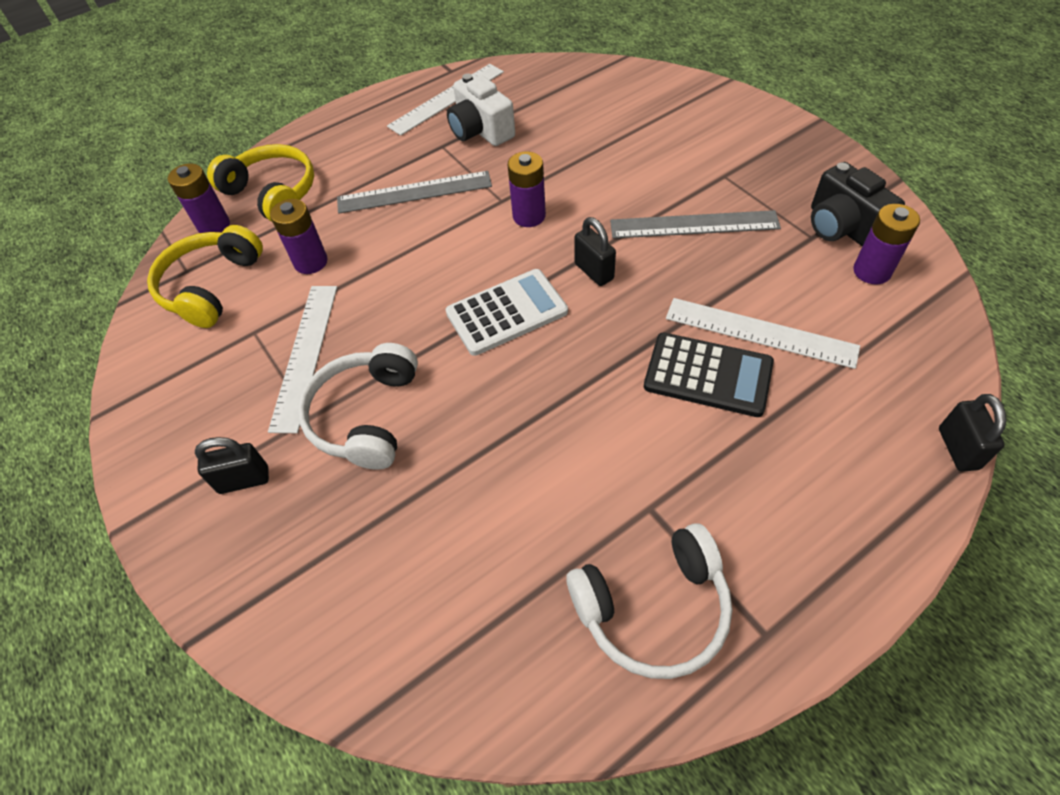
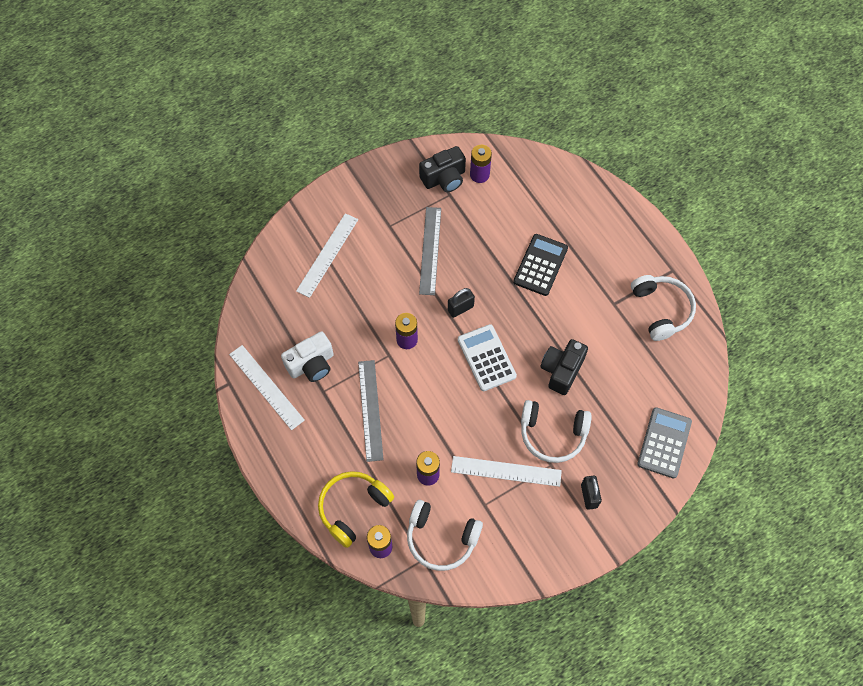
camera: 90 degrees left, 10 degrees up
yellow headphones [147,225,263,328] -> white headphones [407,500,483,571]
white ruler [666,298,860,369] -> white ruler moved to [296,213,358,298]
black padlock [939,394,1006,472] -> none
none -> black camera [540,339,588,395]
none -> grey calculator [637,407,692,479]

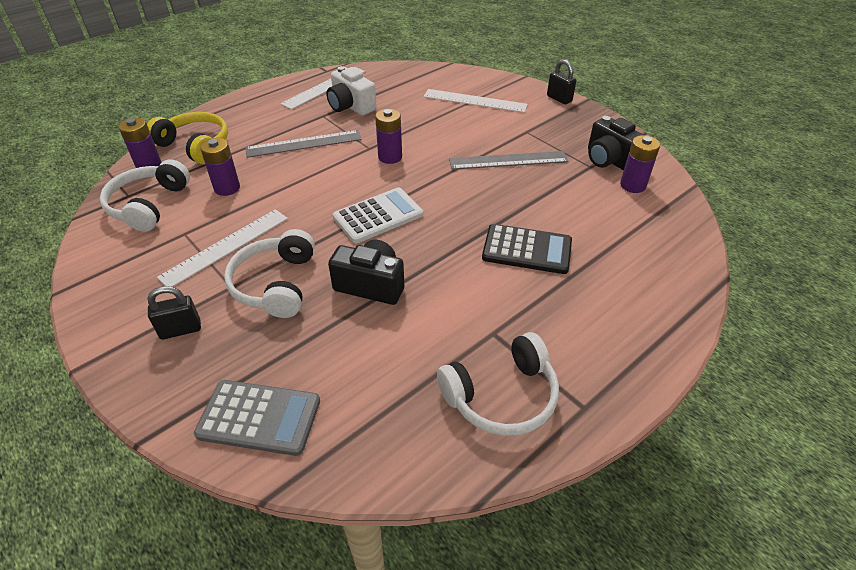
camera: 80 degrees right, 20 degrees down
black padlock [448,288,475,318] -> black padlock moved to [547,59,576,104]
white ruler [451,456,562,487] -> white ruler turned 45 degrees clockwise [157,209,288,287]

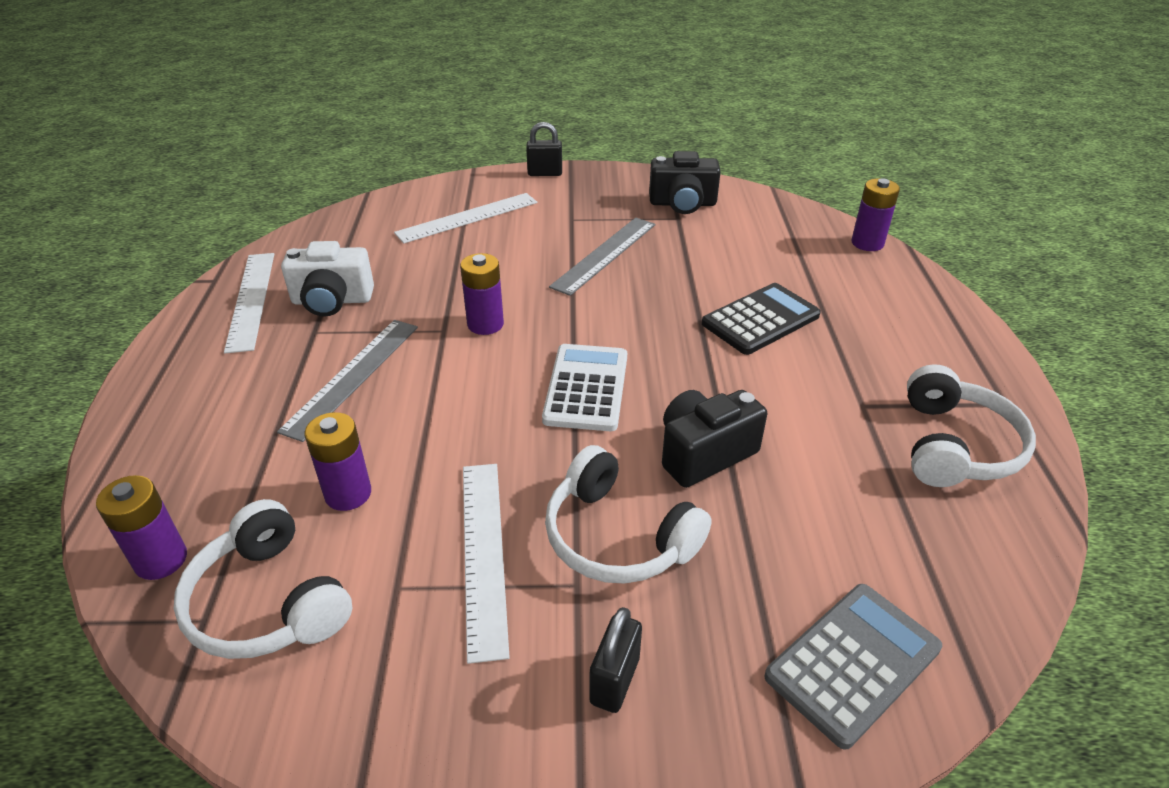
camera: 50 degrees left, 5 degrees down
yellow headphones [147,112,228,164] -> none
purple battery [620,135,660,193] -> purple battery moved to [852,178,900,251]

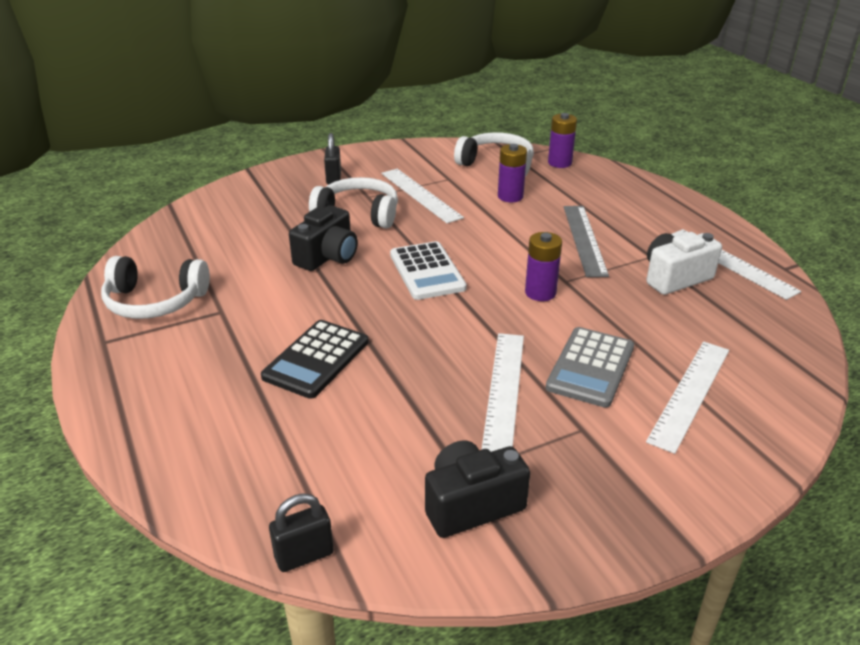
camera: 155 degrees right, 5 degrees down
black padlock [526,122,562,176] -> black padlock moved to [269,493,334,572]
grey ruler [549,218,655,296] -> white ruler [481,333,524,452]
grey calculator [764,584,942,750] -> grey calculator moved to [546,327,634,408]
purple battery [852,178,900,251] -> none
white headphones [907,364,1036,487] -> white headphones turned 75 degrees counterclockwise [101,256,210,319]

